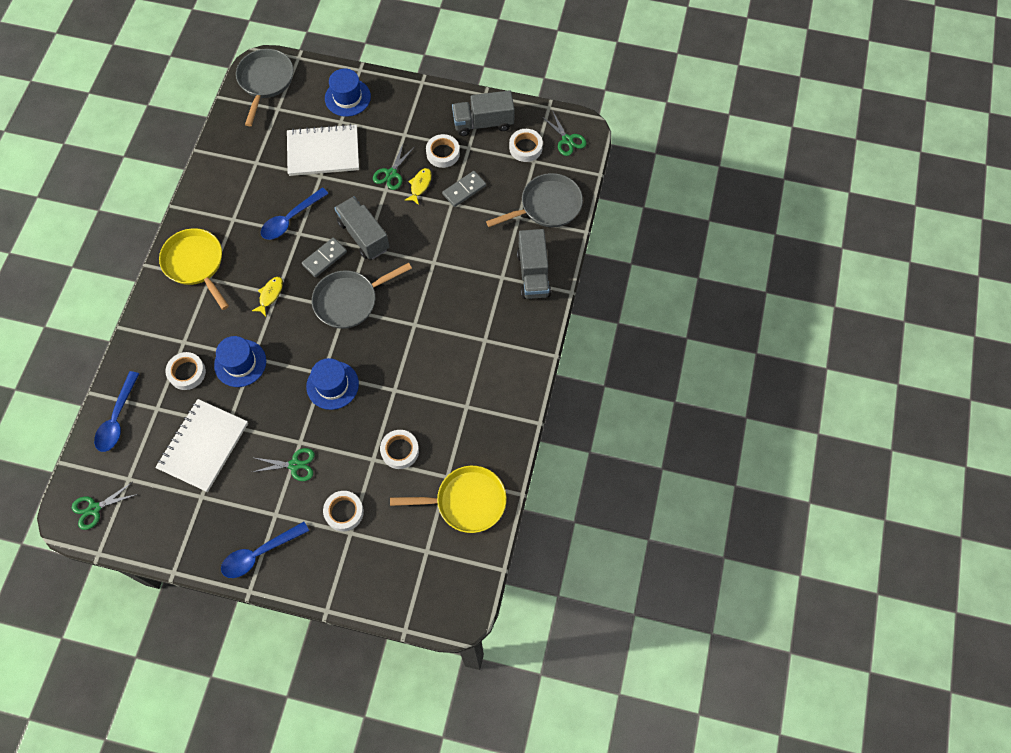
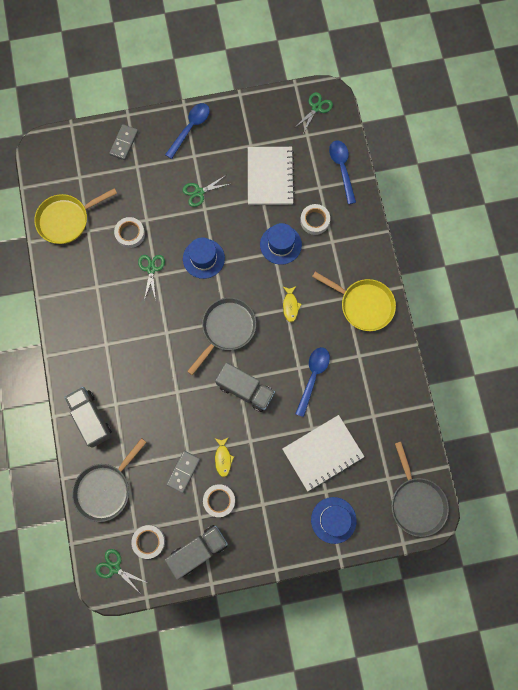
camera: 155 degrees right, 10 degrees up
grey domino [302,237,347,277] -> grey domino moved to [109,124,138,160]
white tape [323,491,364,531] -> none
green scissors [373,144,414,190] -> green scissors moved to [138,255,165,301]

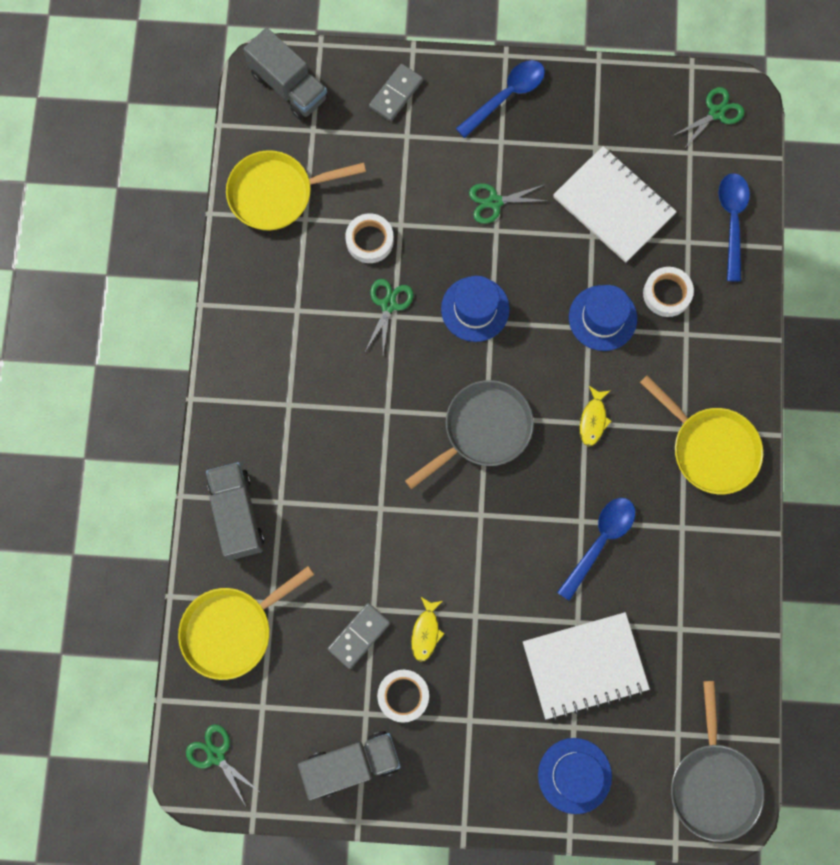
camera: 15 degrees right, 0 degrees up
grey pan [72,438,147,522] -> yellow pan [178,566,314,680]
white tape [131,525,165,559] -> none
grey truck [215,362,275,412] -> grey truck moved to [243,28,328,120]
white notebook [248,147,295,205] -> white notebook turned 60 degrees counterclockwise [553,146,677,263]

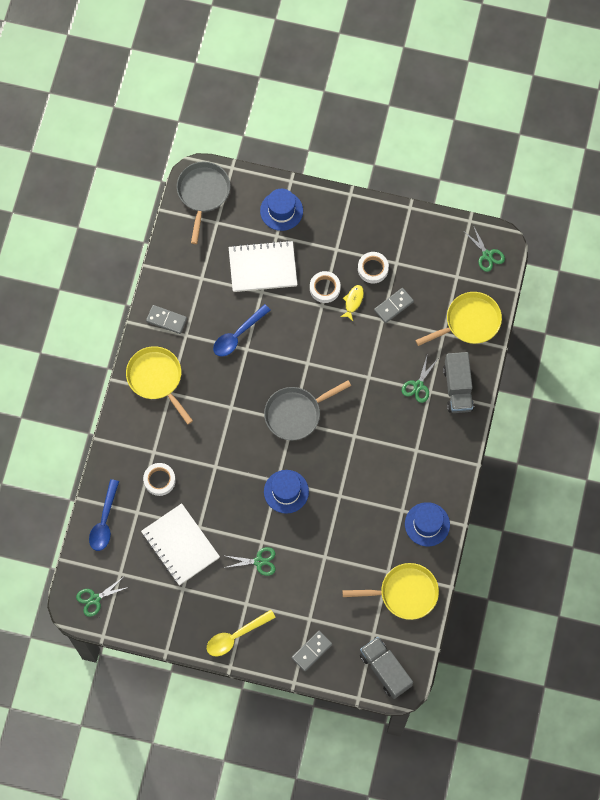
camera: 170 degrees left, 5 degrees down
grey truck [298,731,401,800] -> none
white tape [345,213,394,263] -> white tape moved to [310,271,341,303]
green scissors [366,279,413,354] -> green scissors moved to [402,353,438,403]
blue spoon [456,60,545,138] -> yellow spoon [207,610,276,656]
blue hat [569,285,637,351] -> blue hat moved to [405,502,450,547]
yellow fish [579,386,612,446] -> none
none -> grey domino [146,305,187,334]

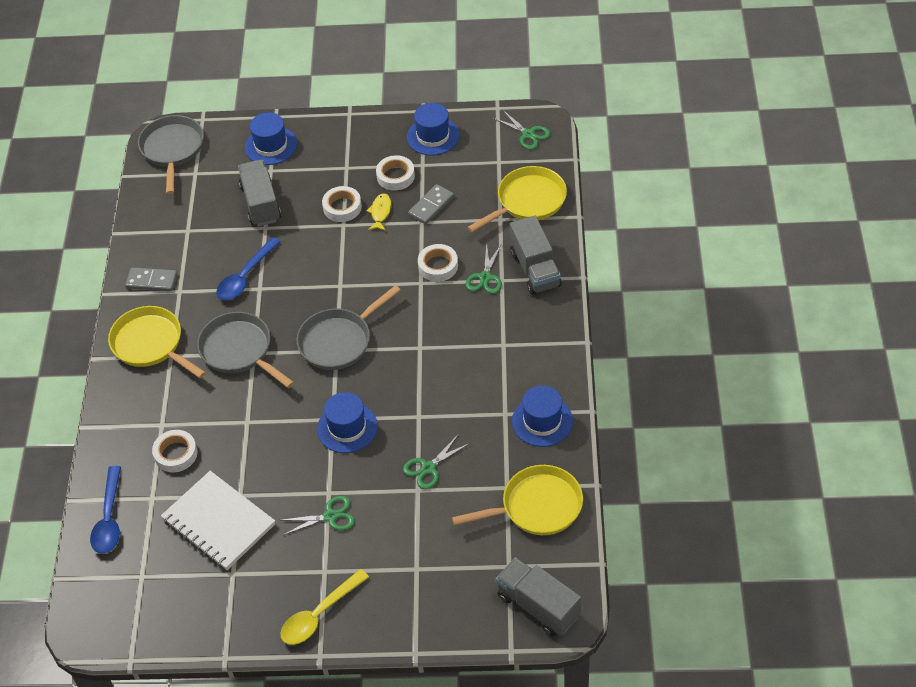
camera: 10 degrees left, 20 degrees down
green scissors [76,578,129,617] -> green scissors moved to [403,434,470,489]
white notebook [229,240,297,292] -> grey truck [238,160,281,227]
grey domino [291,631,332,671] -> none
none -> grey pan [197,312,294,388]
none -> blue hat [407,103,460,156]
none -> white tape [418,244,458,282]

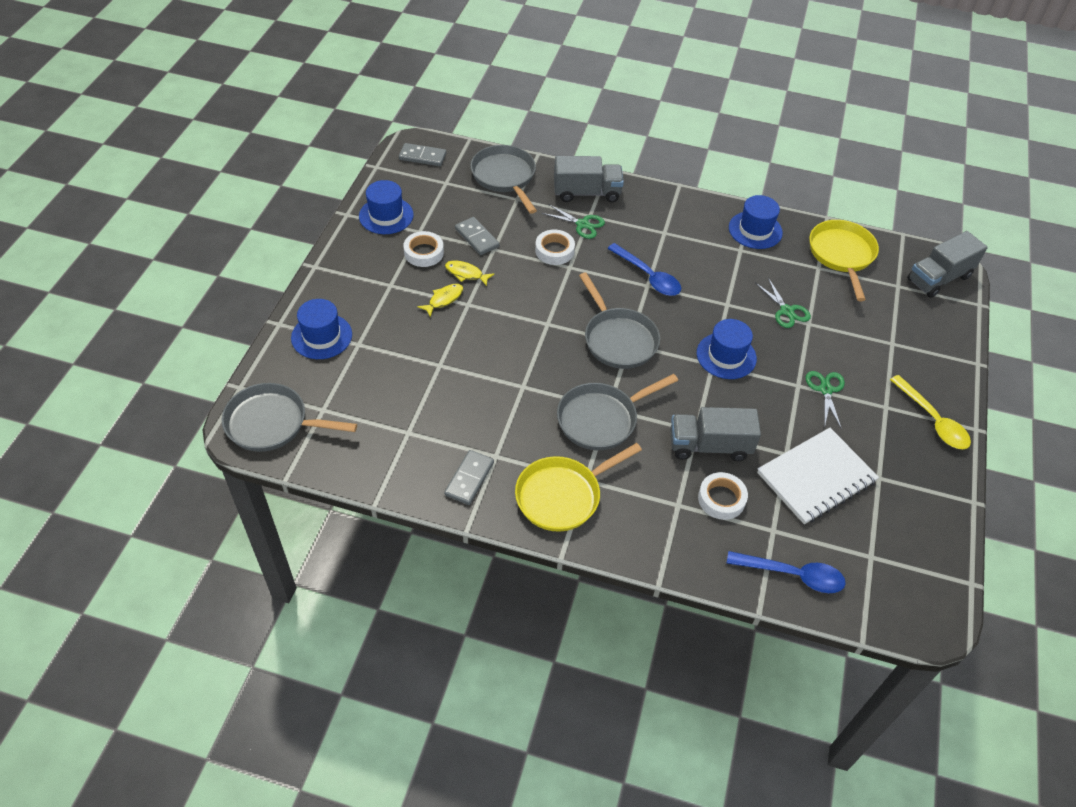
camera: 80 degrees left, 0 degrees up
blue spoon [216,237,280,300] -> blue spoon moved to [607,243,681,296]
grey truck [238,160,281,227] -> grey truck moved to [670,407,761,461]
white tape [322,186,362,222] -> yellow fish [418,284,463,317]
yellow pan [467,166,567,232] -> grey pan [470,145,537,214]
green scissors [493,110,551,150] -> grey domino [399,143,446,166]

